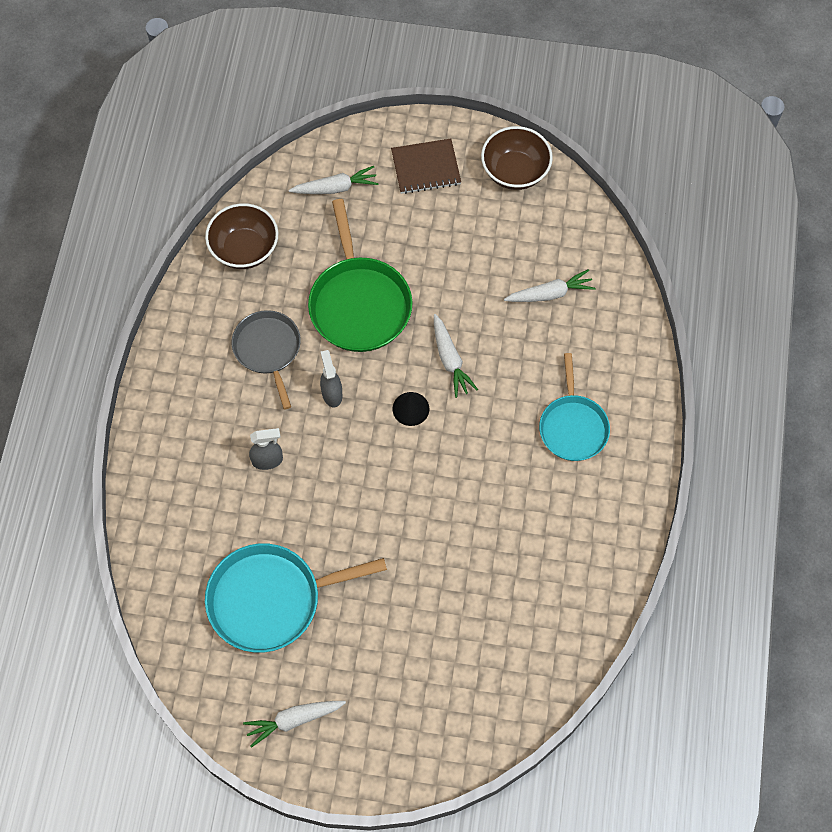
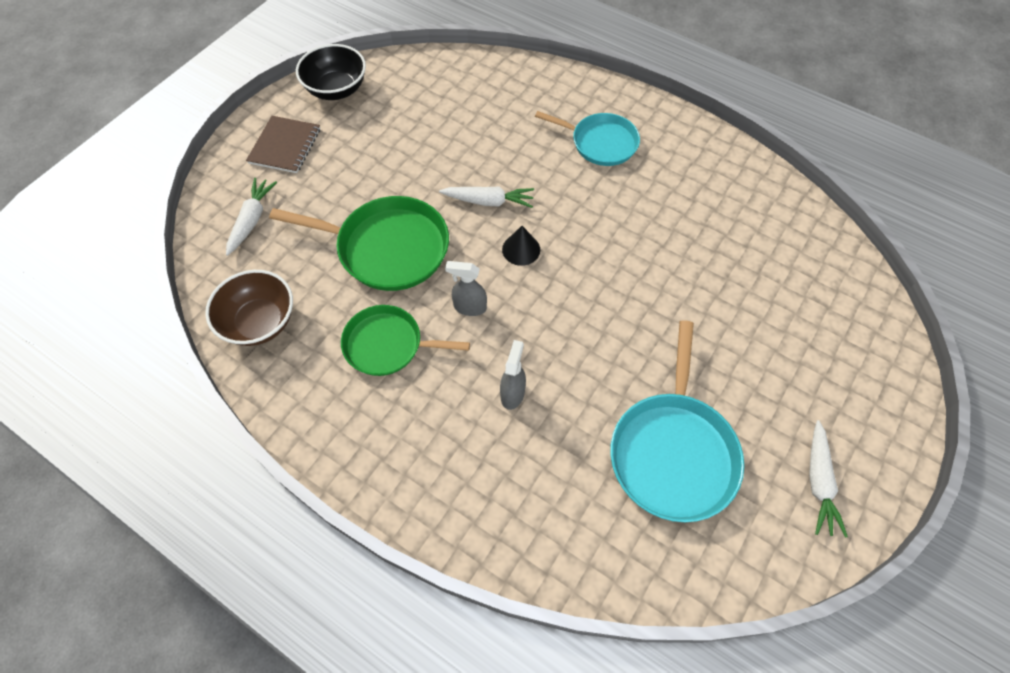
camera: 65 degrees left, 5 degrees down
grey pan [232,310,301,410] -> green pan [341,305,470,376]
brown bowl [481,126,553,190] -> black bowl [296,44,366,100]
white carrot [504,269,596,302] -> none

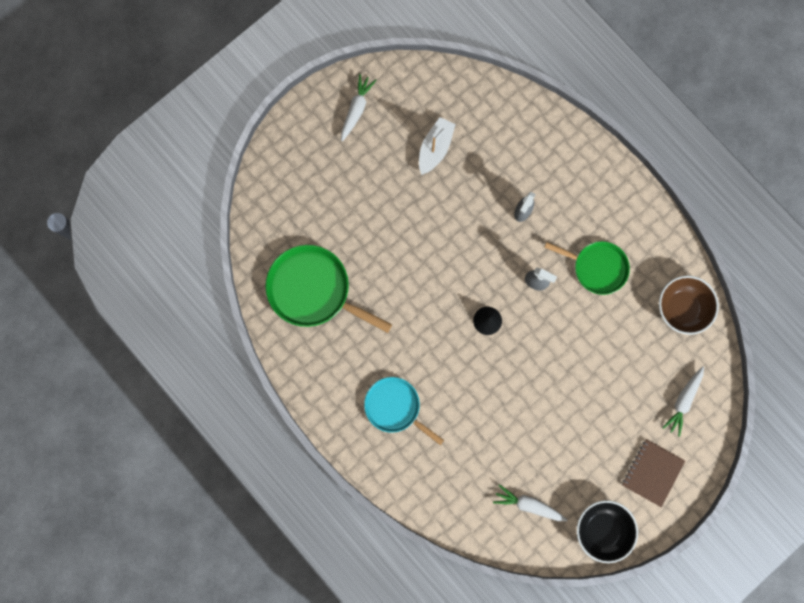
camera: 165 degrees left, 20 degrees up
green pan [269,196,449,291] -> green pan moved to [266,245,392,333]
white carrot [439,187,534,208] -> white carrot moved to [493,484,567,521]
turquoise pan [610,320,744,522] -> white boat [419,117,456,175]

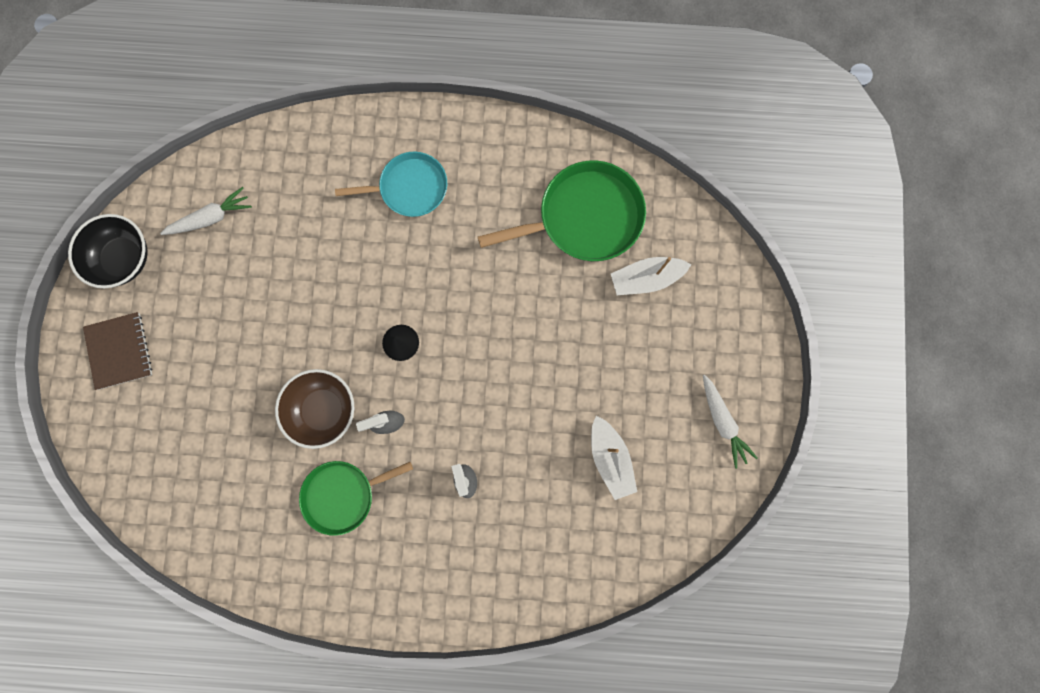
camera: 135 degrees right, 0 degrees up
brown bowl [659,276,719,335] -> brown bowl moved to [275,369,354,449]
white carrot [662,366,704,437] -> none
none -> white boat [611,257,692,295]

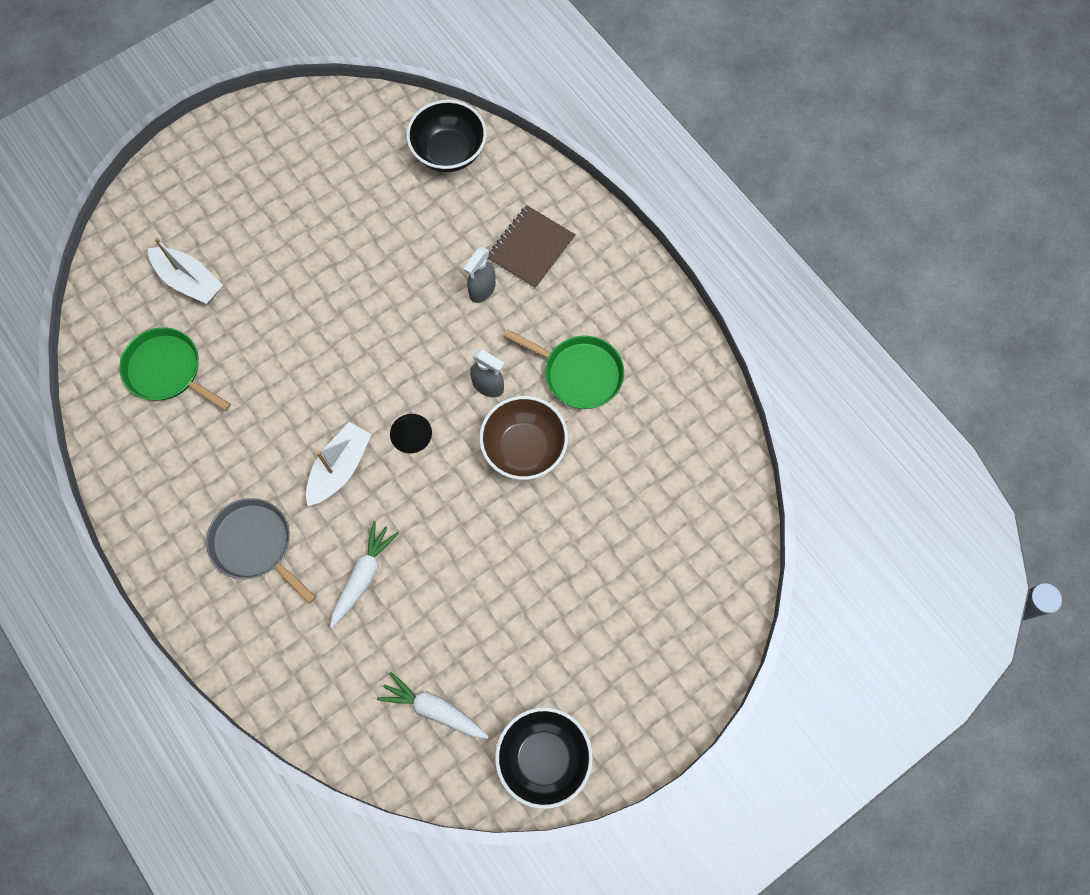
camera: 130 degrees left, 10 degrees down
brown notebook [83,312,153,390] -> brown notebook moved to [487,205,576,289]
turquoise pan [335,152,447,217] -> grey pan [206,498,316,604]
green pan [478,160,646,261] -> green pan [119,327,231,411], size x0.66
white boat [591,416,637,500] -> white boat moved to [306,422,372,506]
white carrot [703,375,758,469] -> white carrot moved to [330,521,399,628]
none -> black bowl [406,100,487,172]

